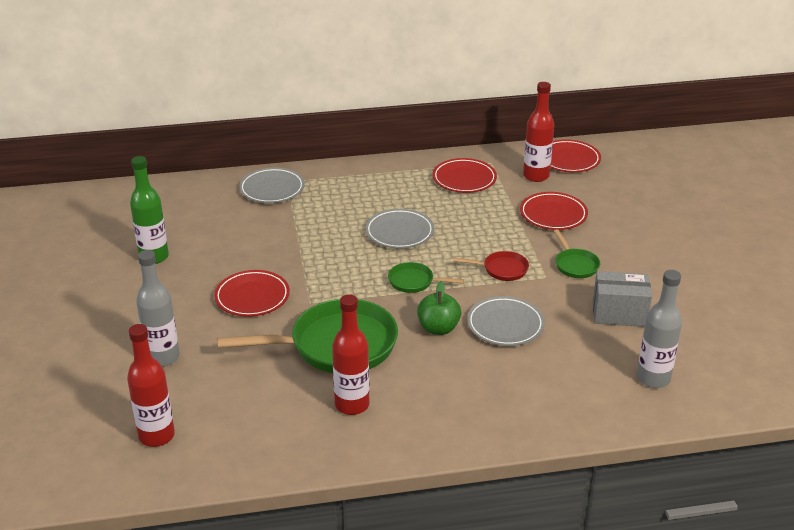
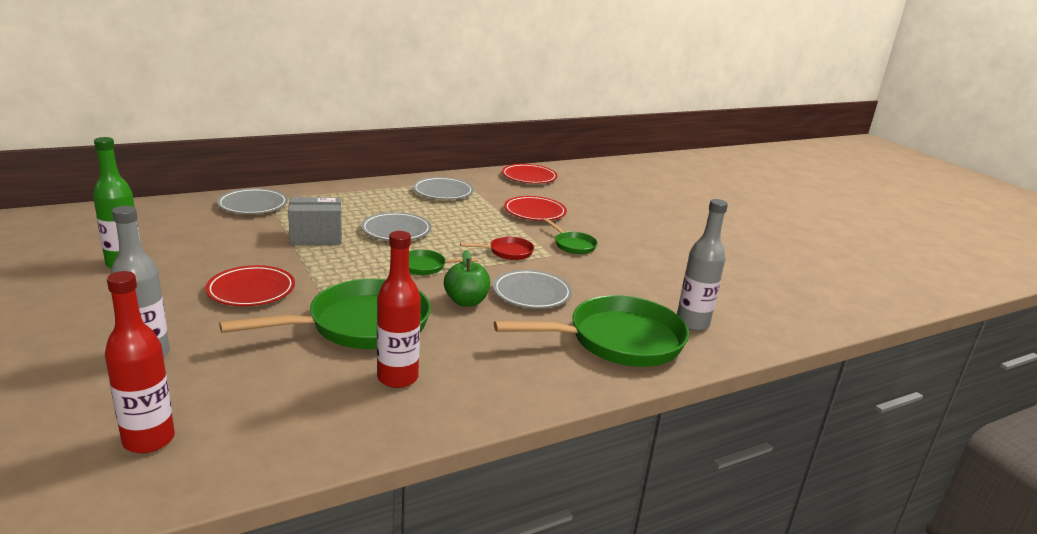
camera: 20 degrees left, 10 degrees down
red plate [432,158,497,193] -> grey plate [413,177,474,200]
red bottle [523,82,554,182] -> none
grey box [593,271,652,327] -> grey box moved to [288,197,342,245]
none -> green pan [494,295,689,367]

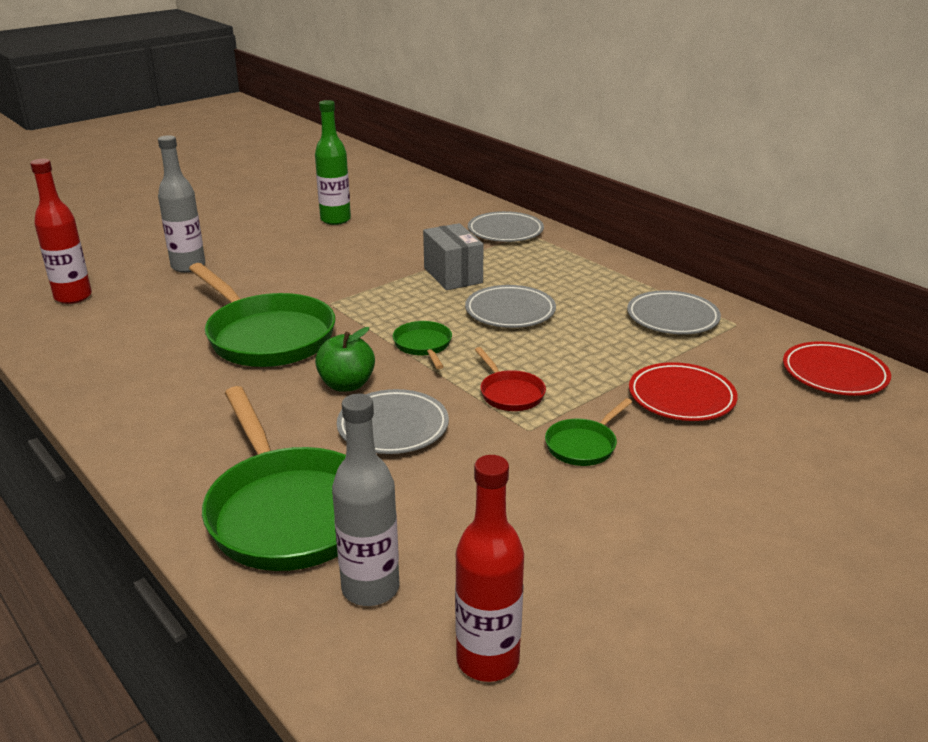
camera: 80 degrees right, 5 degrees up
red plate [206,265,295,306] -> none
red bottle [377,231,421,388] -> red bottle moved to [455,455,524,682]

